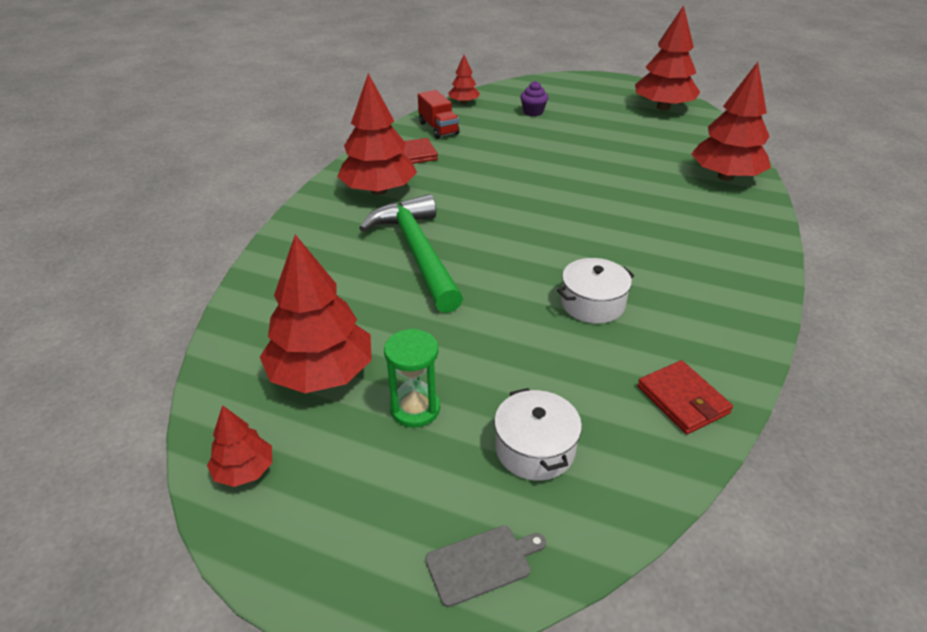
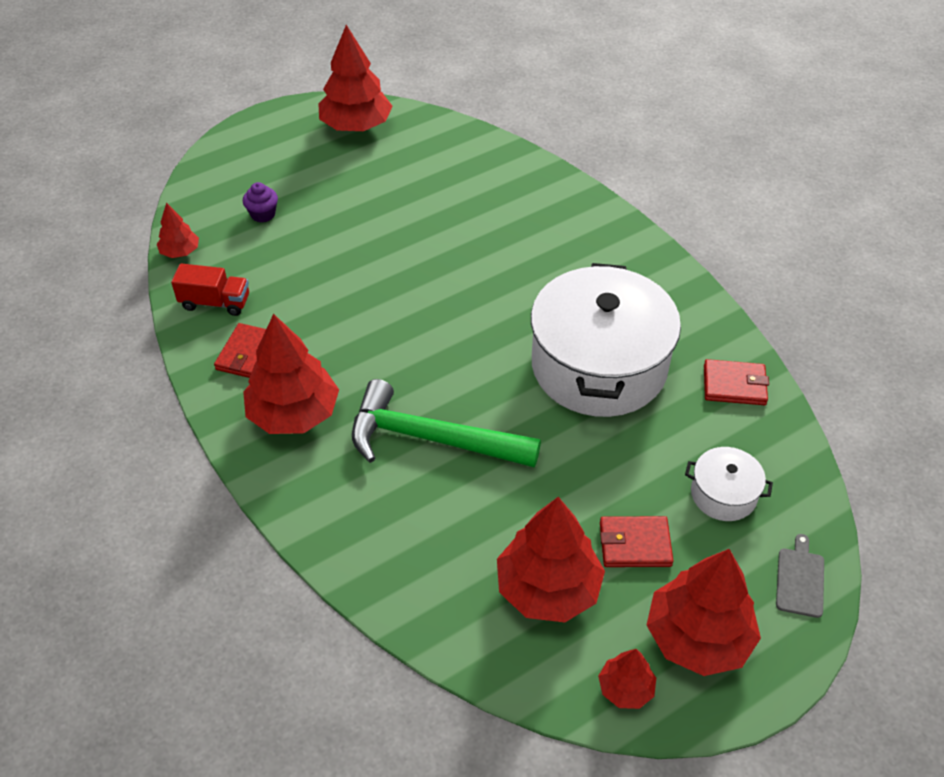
camera: 55 degrees left, 10 degrees up
green hourglass [384,329,440,428] -> red wallet [600,516,673,567]
white pot [557,258,634,324] -> white pot [531,263,681,417], size x2.26
red tree [691,62,771,181] -> red tree moved to [647,549,761,676]

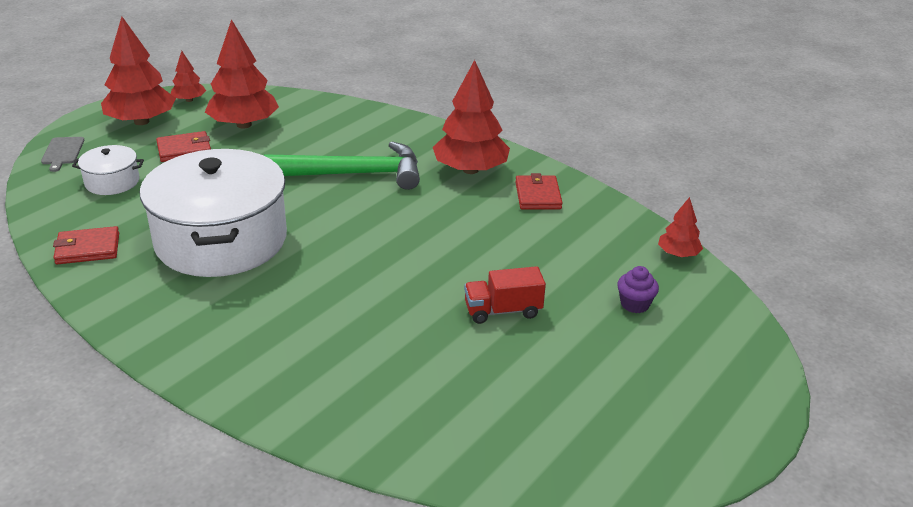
camera: 160 degrees right, 15 degrees down
red truck [171,263,249,316] -> red truck moved to [464,266,546,324]
red tree [318,25,393,131] -> none

